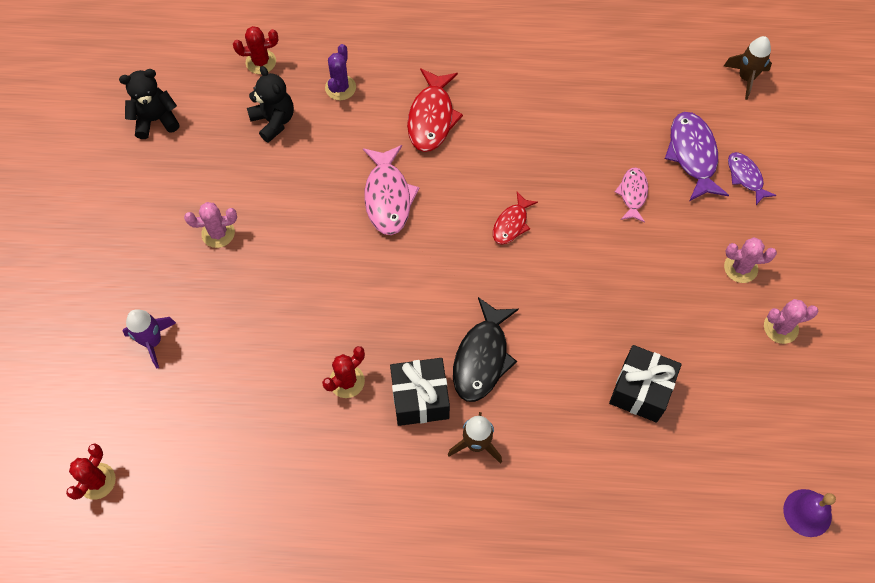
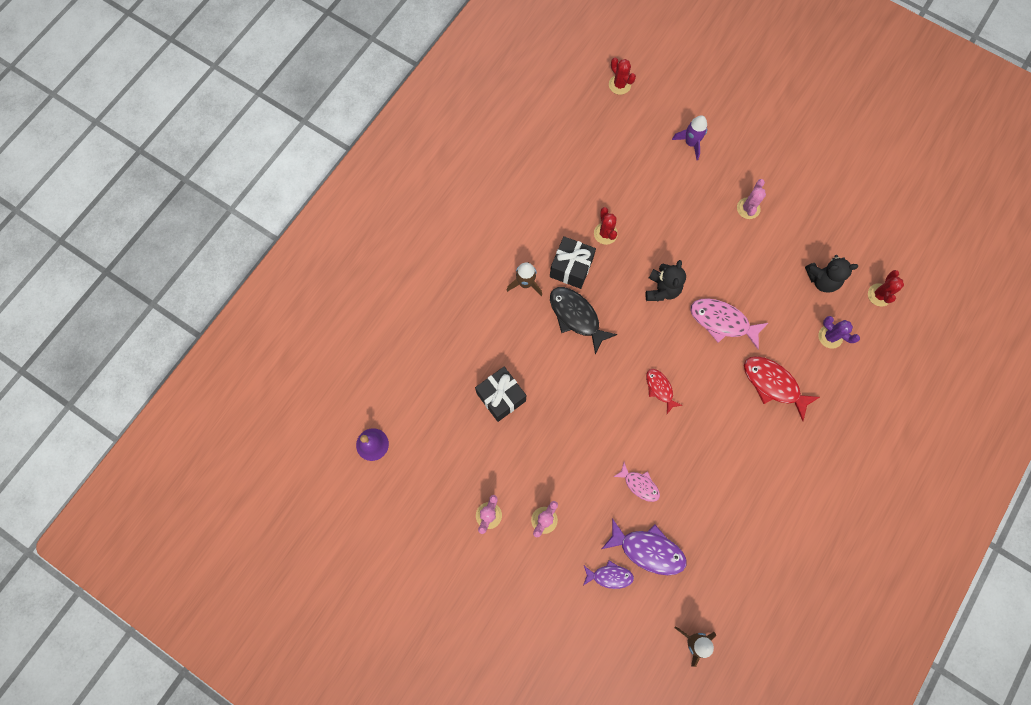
camera: 120 degrees right, 10 degrees up
black teddy bear [119,69,180,139] -> black teddy bear moved to [645,260,686,302]

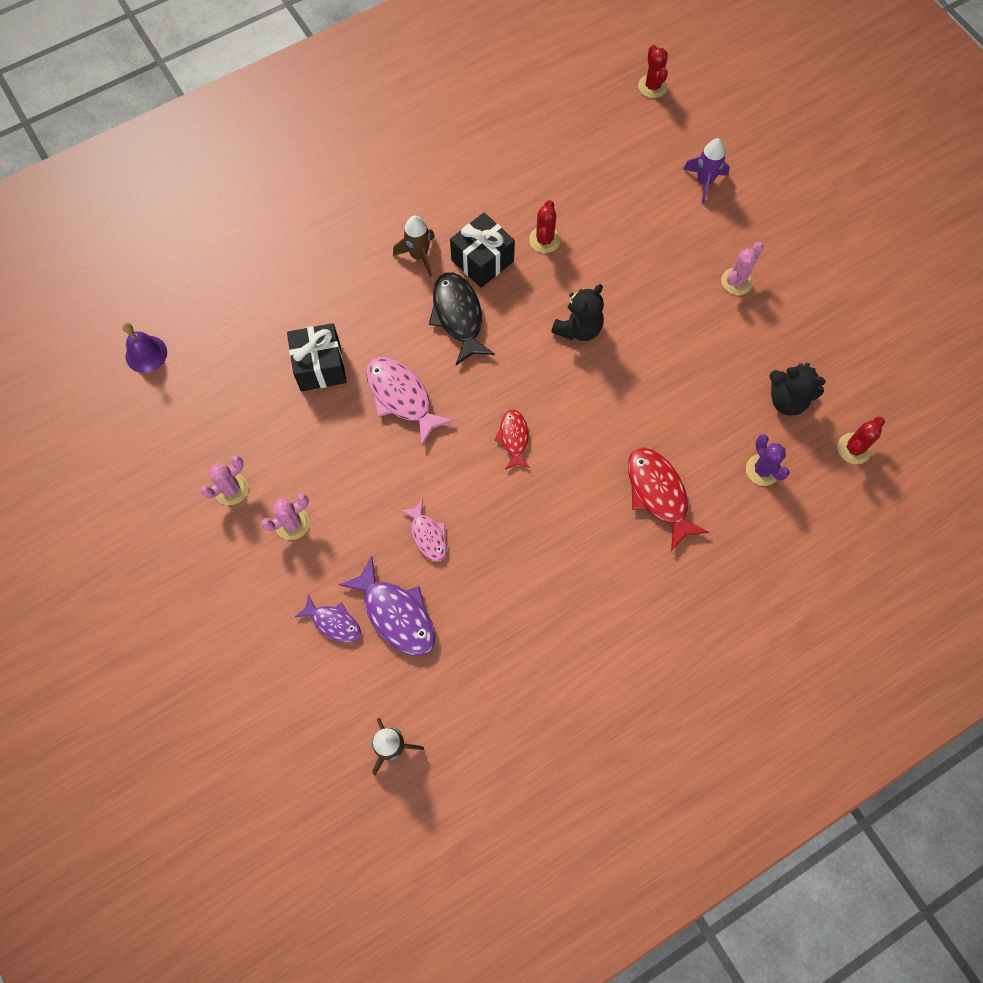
camera: 25 degrees right, 5 degrees down
pink fish [690,298,768,350] -> pink fish moved to [366,357,454,445]

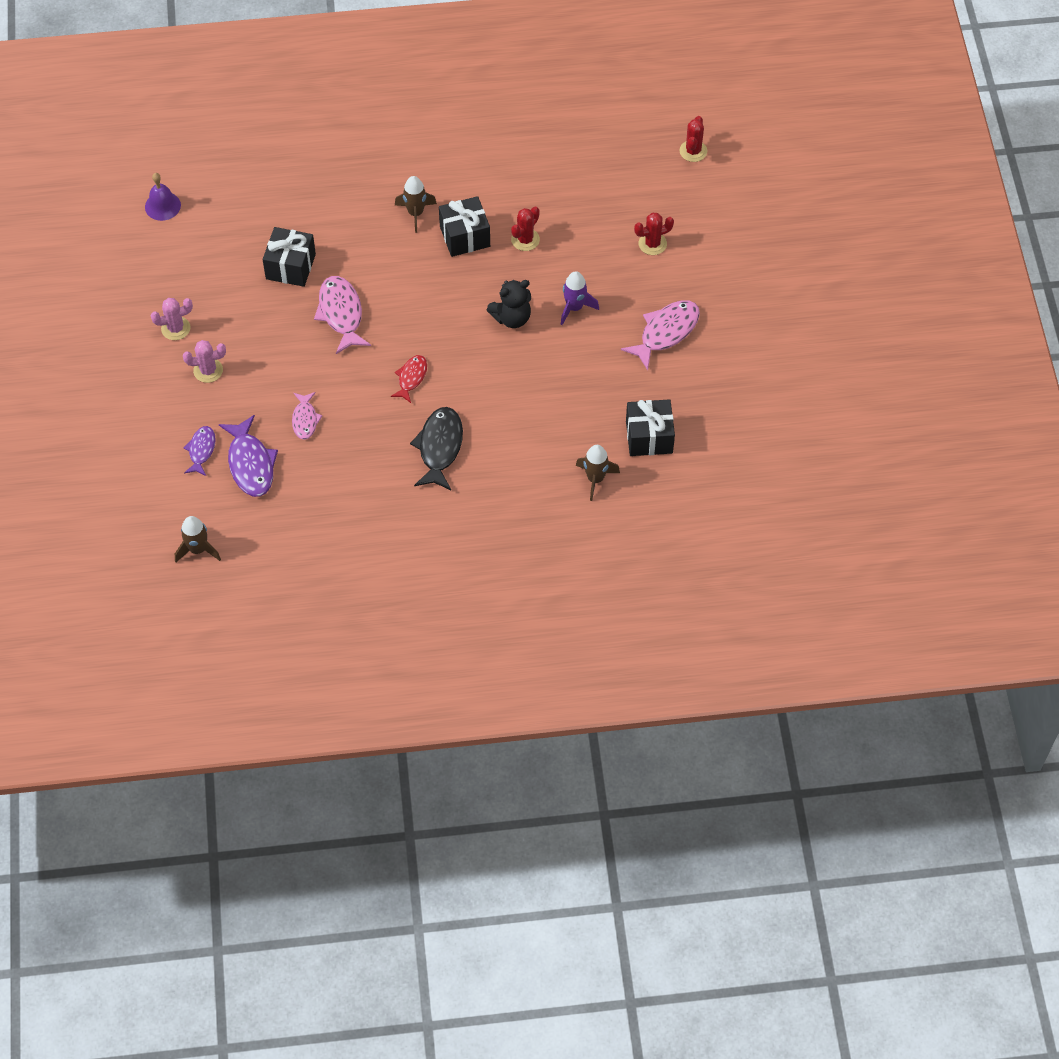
camera: 25 degrees right, 10 degrees down
purple fish [295,594,361,642] -> purple fish turned 135 degrees counterclockwise [184,426,216,476]
black fish [429,273,495,365] -> black fish moved to [410,407,463,490]
red fish [628,447,709,551] -> none
purple rocket [683,139,730,204] -> purple rocket moved to [561,271,599,325]
pink cactus [721,242,764,295] -> pink fish [621,300,700,370]
purple cactus [746,434,790,486] -> brown rocket [576,445,620,501]
black teddy bear [770,363,826,416] -> black gift [626,399,675,456]
red cactus [838,416,885,464] -> red cactus moved to [634,213,674,255]

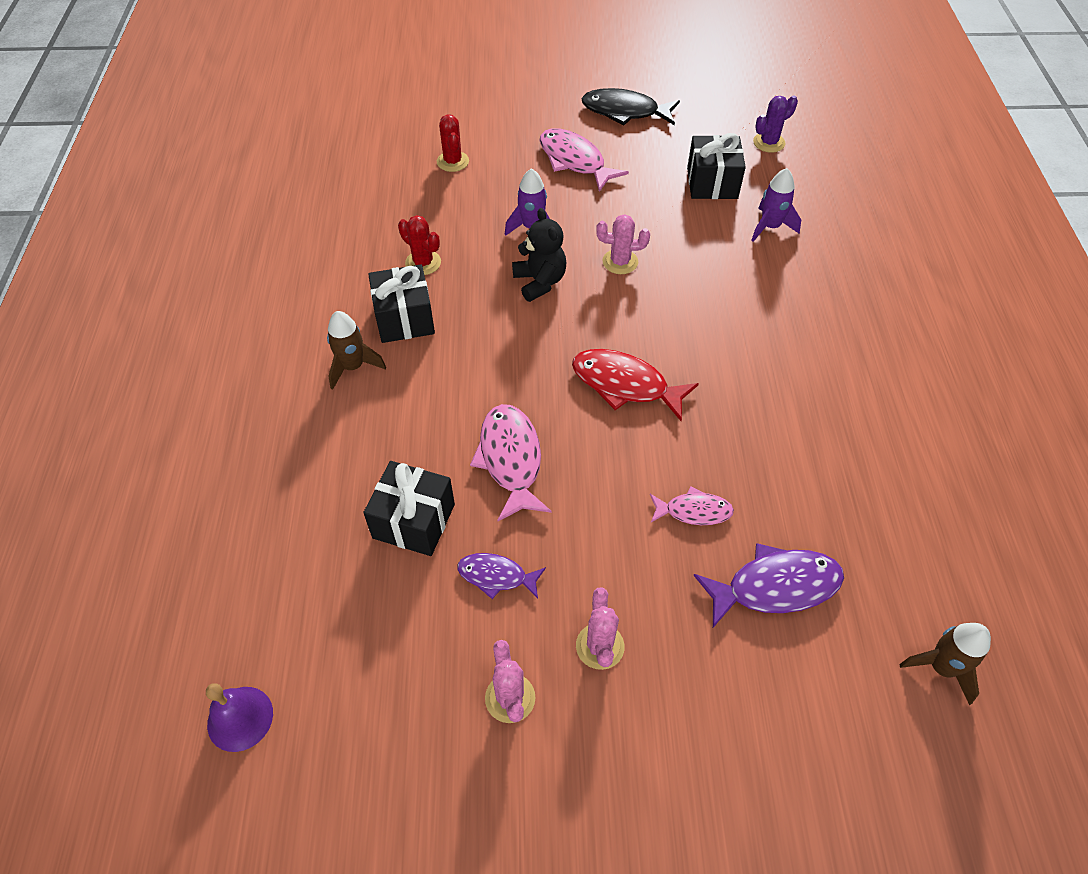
camera: 85 degrees left, 5 degrees down
purple fish [184,426,216,476] -> purple fish moved to [458,553,546,599]
pink fish [314,276,371,354] -> pink fish turned 90 degrees clockwise [470,404,552,521]
red fish [391,355,427,403] -> red fish [572,349,699,421], size x1.67
black fish [410,407,463,490] -> black fish moved to [581,88,680,126]
brown rocket [576,445,620,501] -> purple rocket [751,168,801,242]
red cactus [679,116,708,162] -> none
none -> pink cactus [596,214,650,274]
none -> purple cactus [753,95,798,153]

